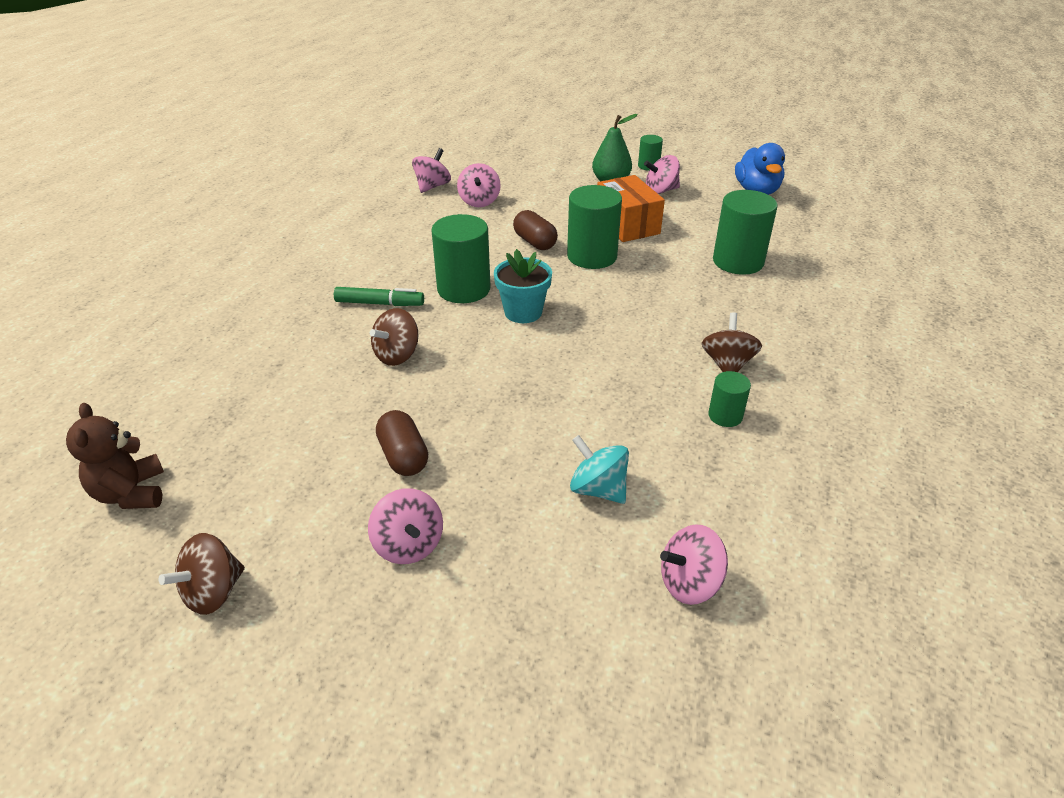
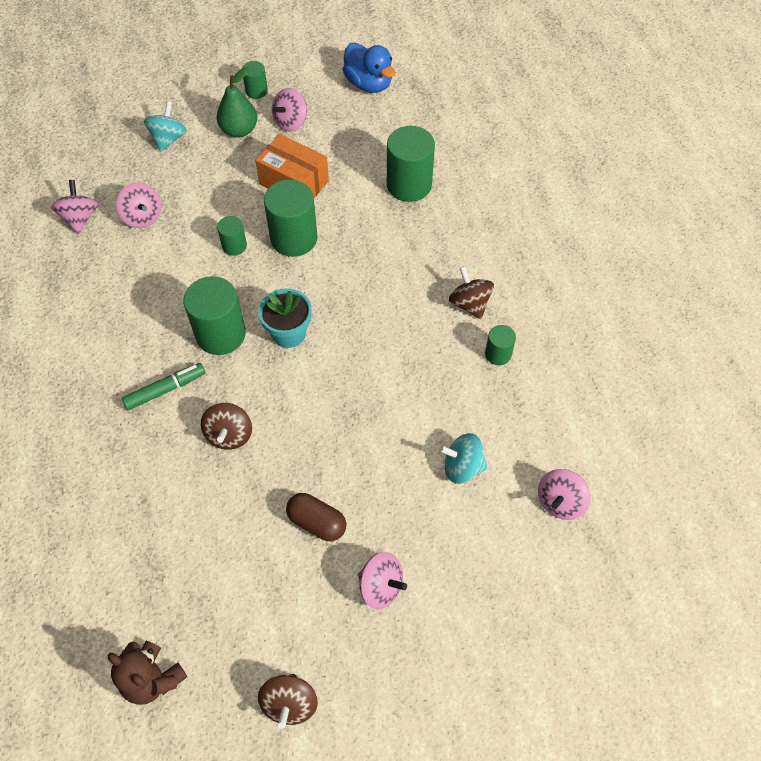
camera: 35 degrees left, 20 degrees up
brown capsule [513,210,558,250] -> green cylinder [217,216,247,256]
none -> turquoise spinning top [144,101,187,152]

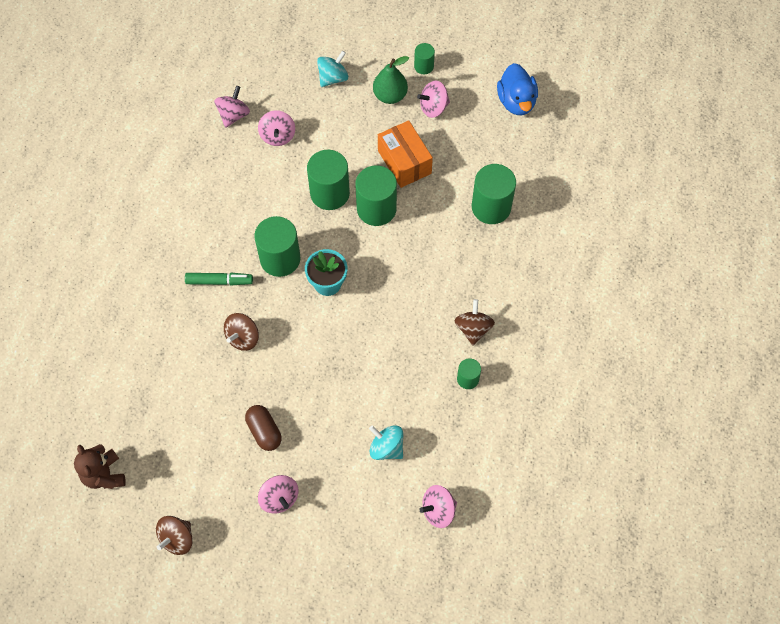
camera: 30 degrees right, 5 degrees up
green cylinder [217,216,247,256] -> green cylinder [307,150,350,210], size x1.91

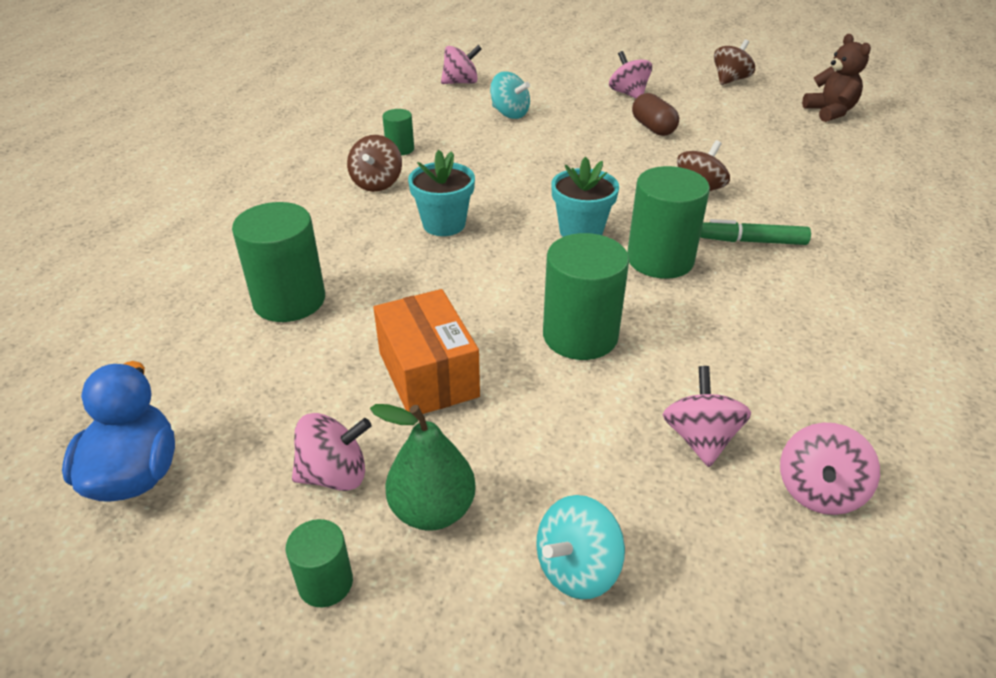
camera: 175 degrees left, 25 degrees down
green cylinder [355,165,397,226] -> none
none -> turquoise flower pot [408,150,475,236]

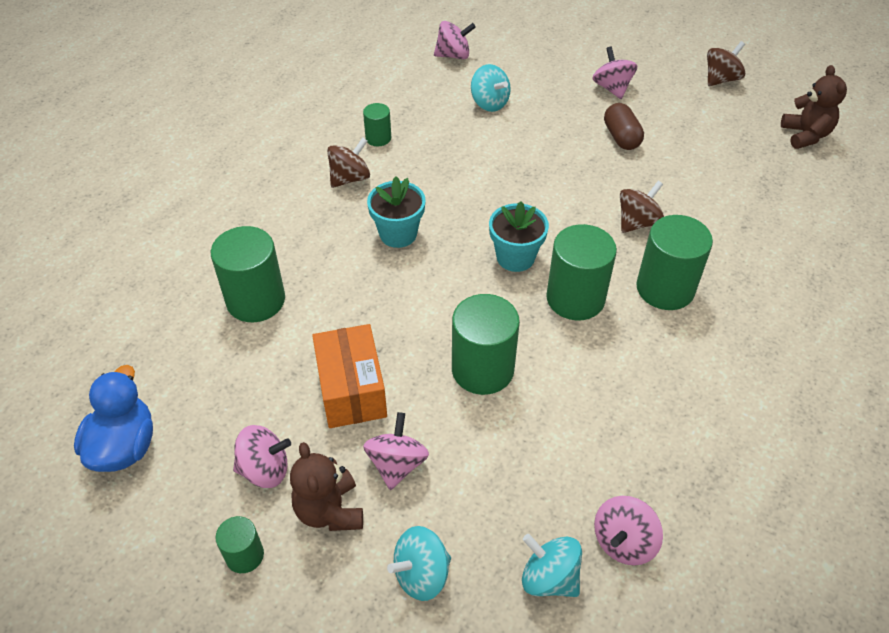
camera: 10 degrees right, 10 degrees up
brown spinning top [347,135,402,192] -> brown spinning top turned 150 degrees counterclockwise [327,137,370,188]
green pear [370,404,476,531] -> brown teddy bear [290,442,363,531]
pink spinning top [663,366,751,467] -> pink spinning top moved to [363,412,429,490]
green marker [700,219,811,245] -> green cylinder [636,215,713,310]
none -> turquoise spinning top [522,534,582,597]

